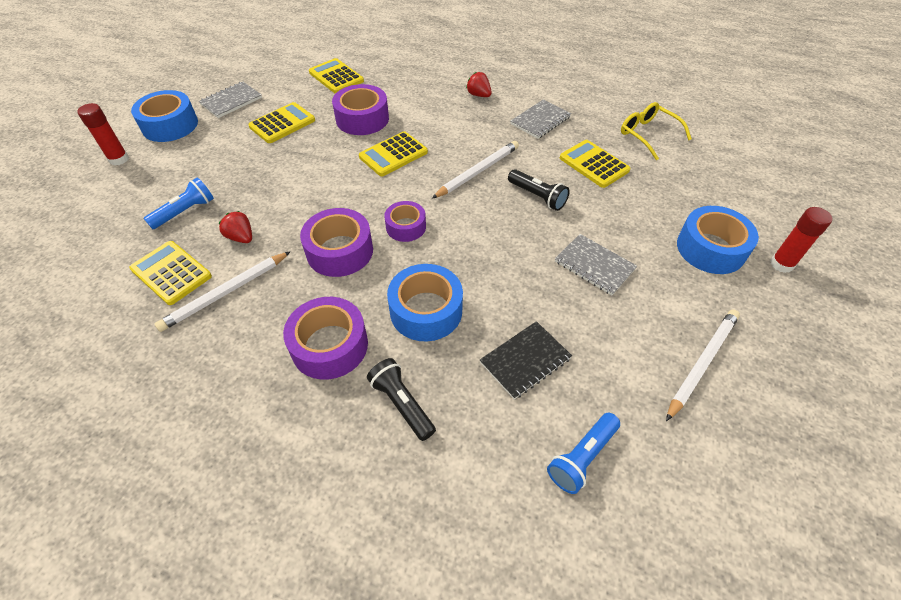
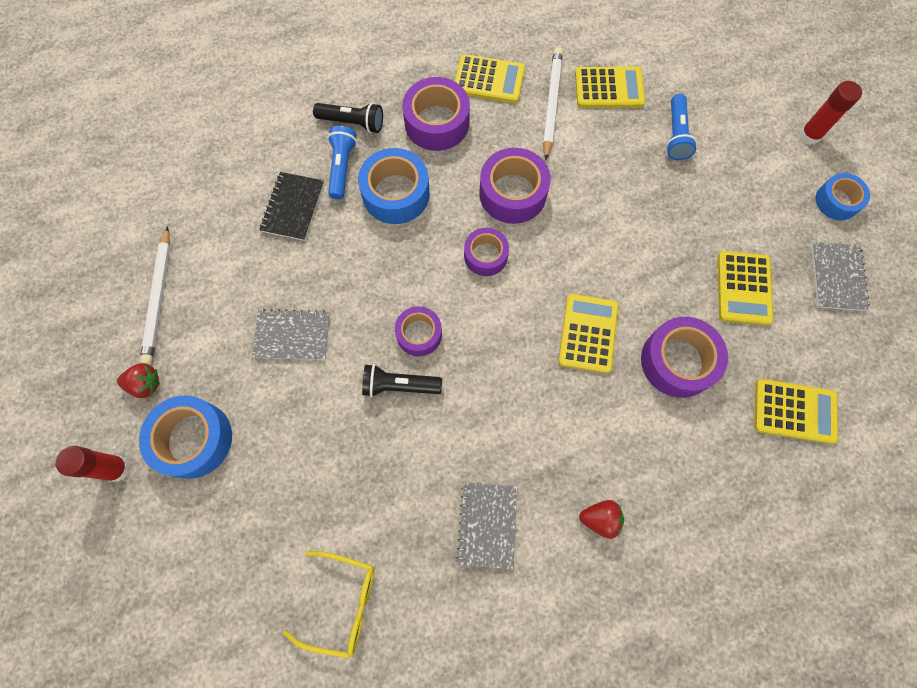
camera: 140 degrees right, 20 degrees up
blue tape [131,90,198,142] -> blue tape [815,173,870,221], size x0.63
red strawberry [218,211,252,243] -> red strawberry moved to [117,363,160,398]
white pencil [432,141,519,199] -> none
blue flashlight [547,413,620,494] -> blue flashlight moved to [328,126,357,200]
yellow calculator [560,140,630,188] -> yellow calculator moved to [455,54,525,103]
none -> purple tape [395,306,442,356]

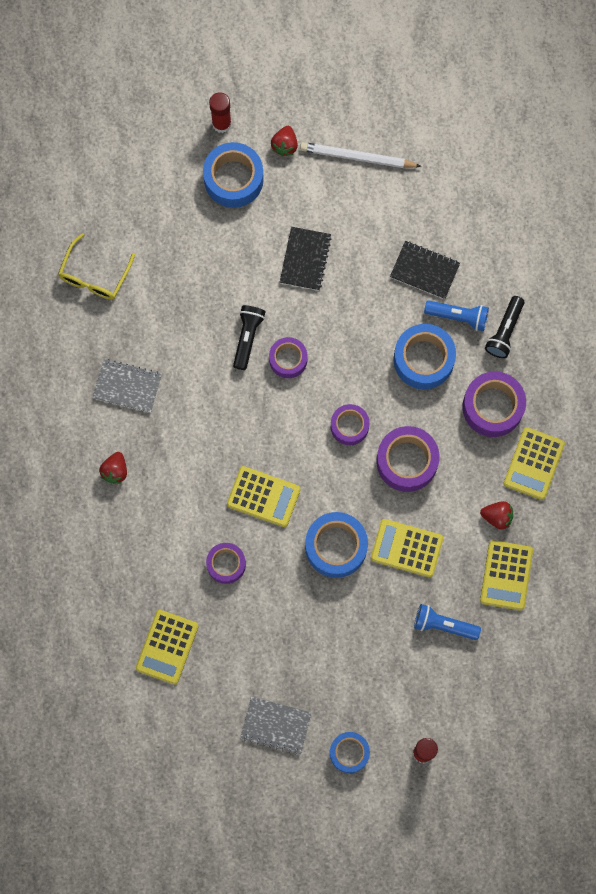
camera: 100 degrees right, 5 degrees up
grey notebook [252,309,330,360] -> black notebook [280,227,332,291]
white pencil [543,47,563,160] -> red strawberry [480,501,513,530]
purple tape [641,317,728,398] -> purple tape [206,543,246,584], size x0.63
yellow calculator [718,251,773,325] -> yellow calculator moved to [371,519,443,577]
none -> blue tape [305,512,368,578]

